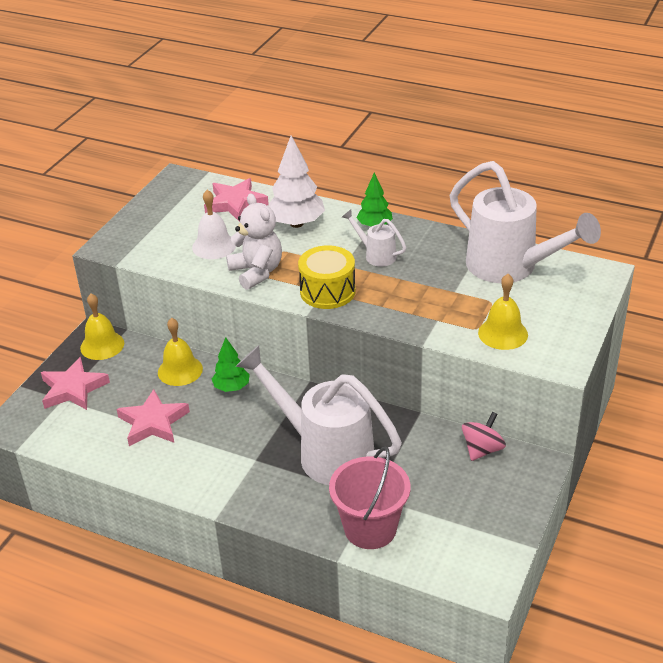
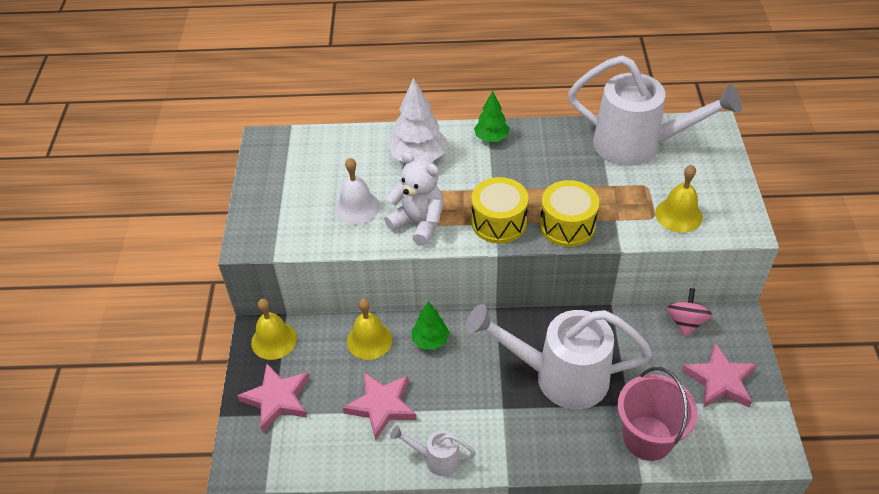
camera: 25 degrees left, 10 degrees up
pink star [204,178,269,222] -> pink star moved to [682,343,757,408]
white watering can [342,210,406,267] -> white watering can moved to [390,425,476,476]
none -> yellow drum [540,180,599,247]

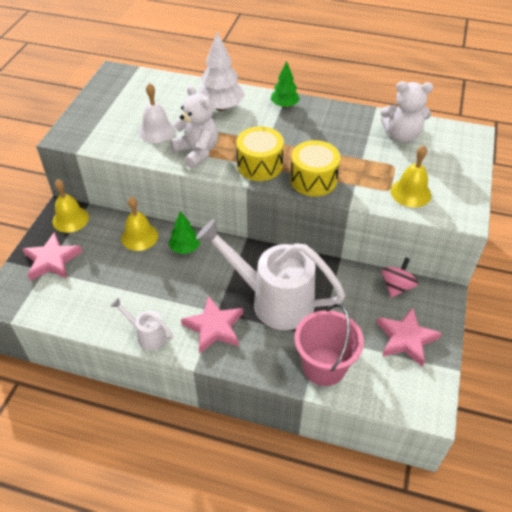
camera: 15 degrees right, 0 degrees up
pink star [343,372,417,440] -> pink star moved to [181,296,243,354]
white watering can [568,55,742,166] -> white teddy bear [380,81,433,143]

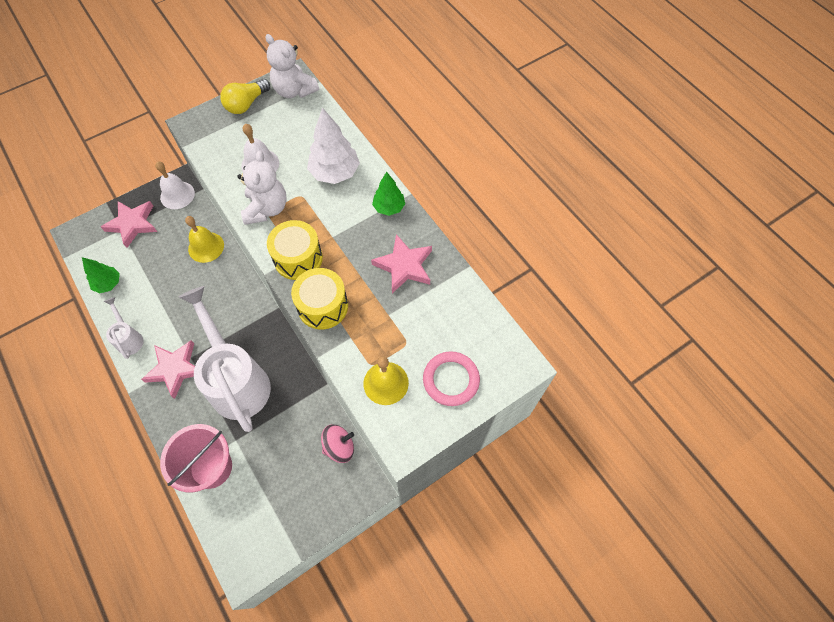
camera: 40 degrees right, 15 degrees up
yellow bell [52,179,89,233] -> white bell [155,162,195,209]
green tree [168,211,200,254] -> green tree moved to [82,257,120,293]
pink star [377,307,442,367] -> pink star moved to [371,234,432,293]
white teddy bear [380,81,433,143] -> white teddy bear moved to [265,34,319,98]
none -> yellow light bulb [220,79,270,114]
none -> pink ring [423,351,480,406]

